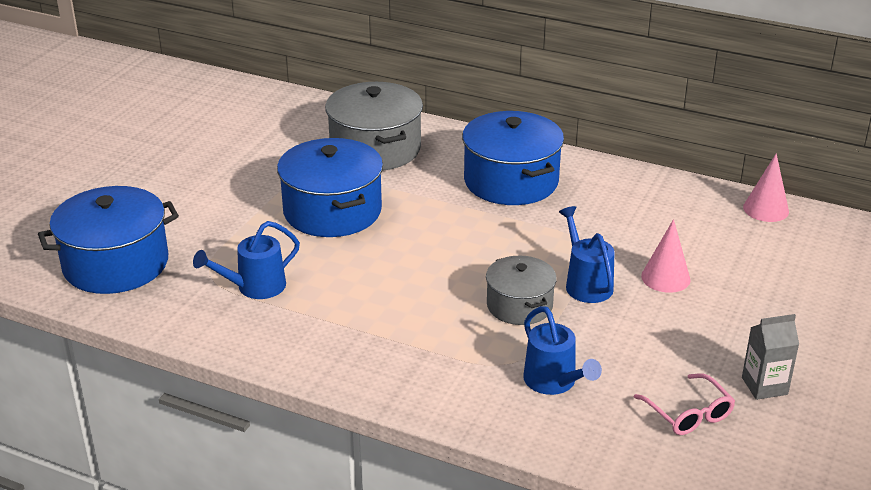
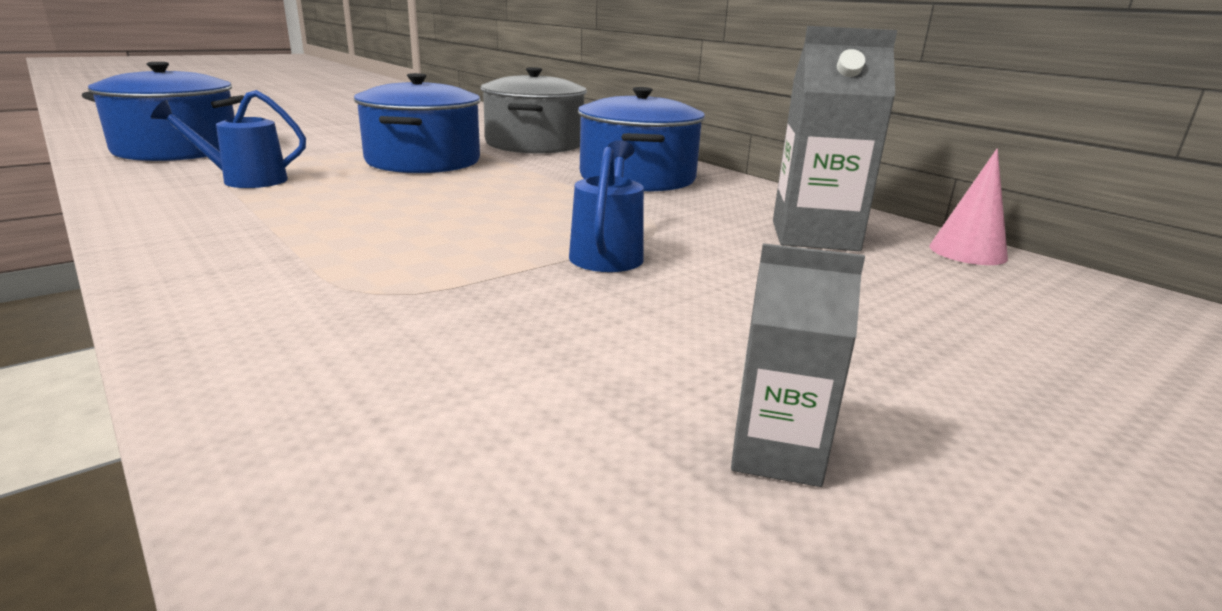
camera: 25 degrees right, 10 degrees down
grey pot [486,256,557,325] -> none
blue watering can [523,306,602,395] -> none
pink glasses [634,373,735,435] -> none
pink cone [641,219,690,293] -> none
none -> grey carton [773,26,897,251]

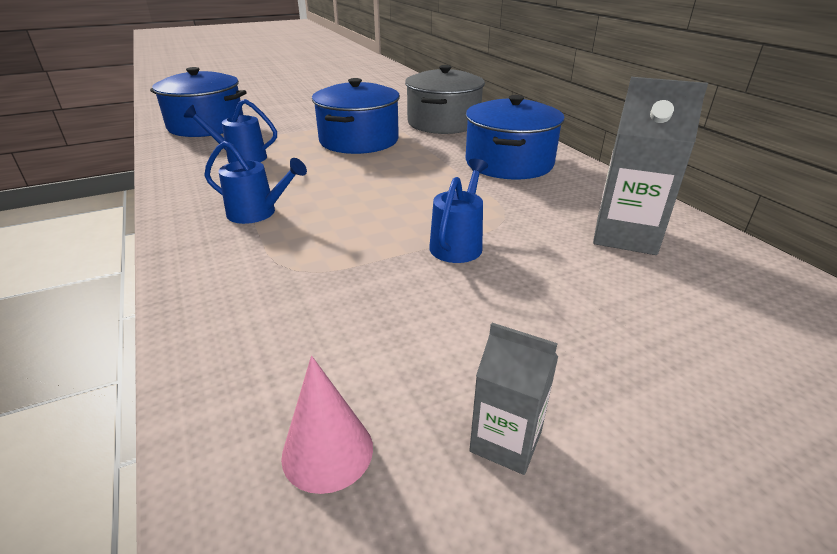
camera: 15 degrees right, 10 degrees up
pink cone [929,148,1008,265] -> pink cone moved to [281,356,373,494]
none -> blue watering can [204,141,307,224]

